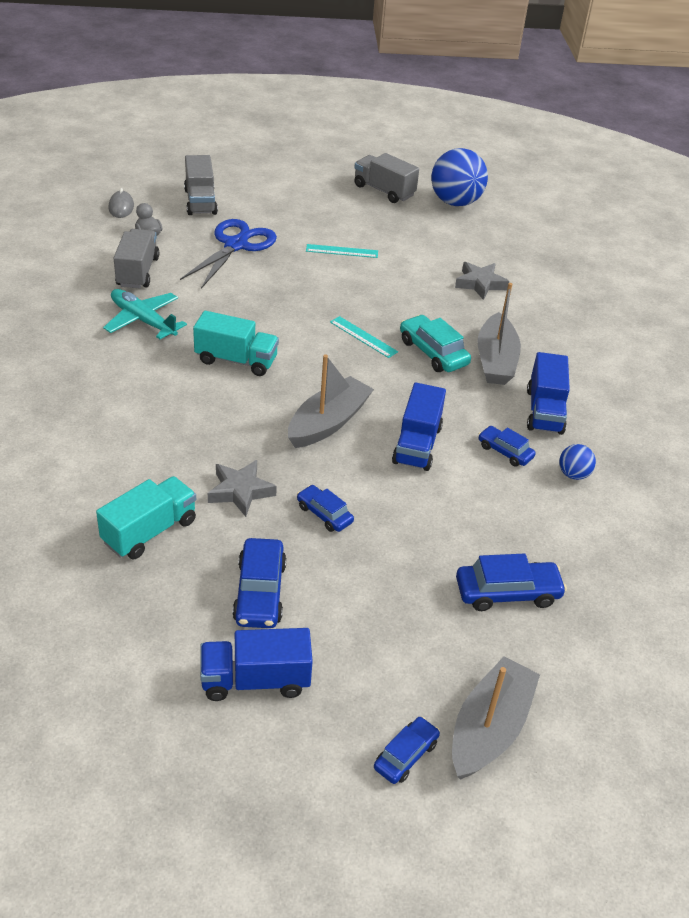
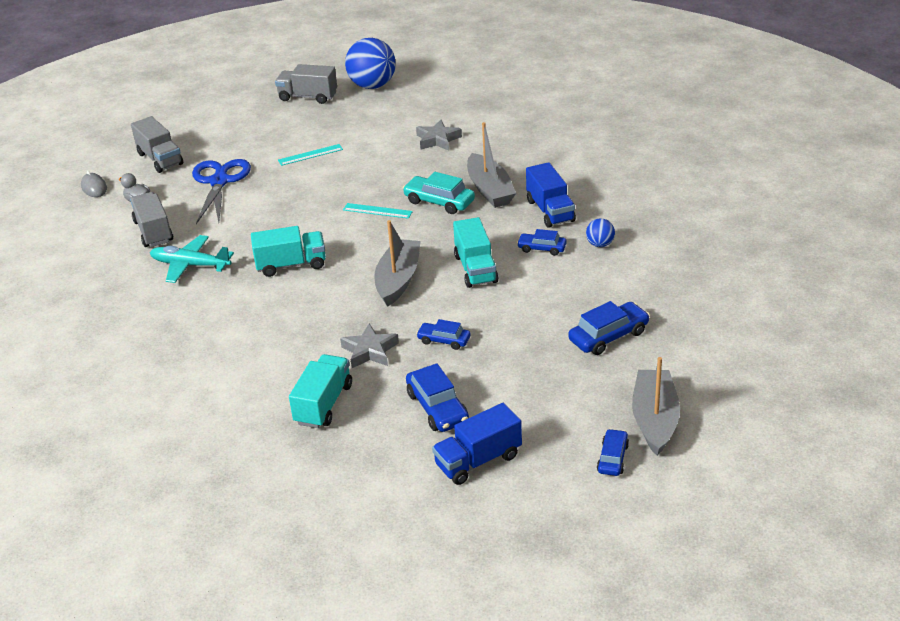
camera: 20 degrees left, 5 degrees down
blue truck [392,383,446,471] -> turquoise truck [453,217,499,288]

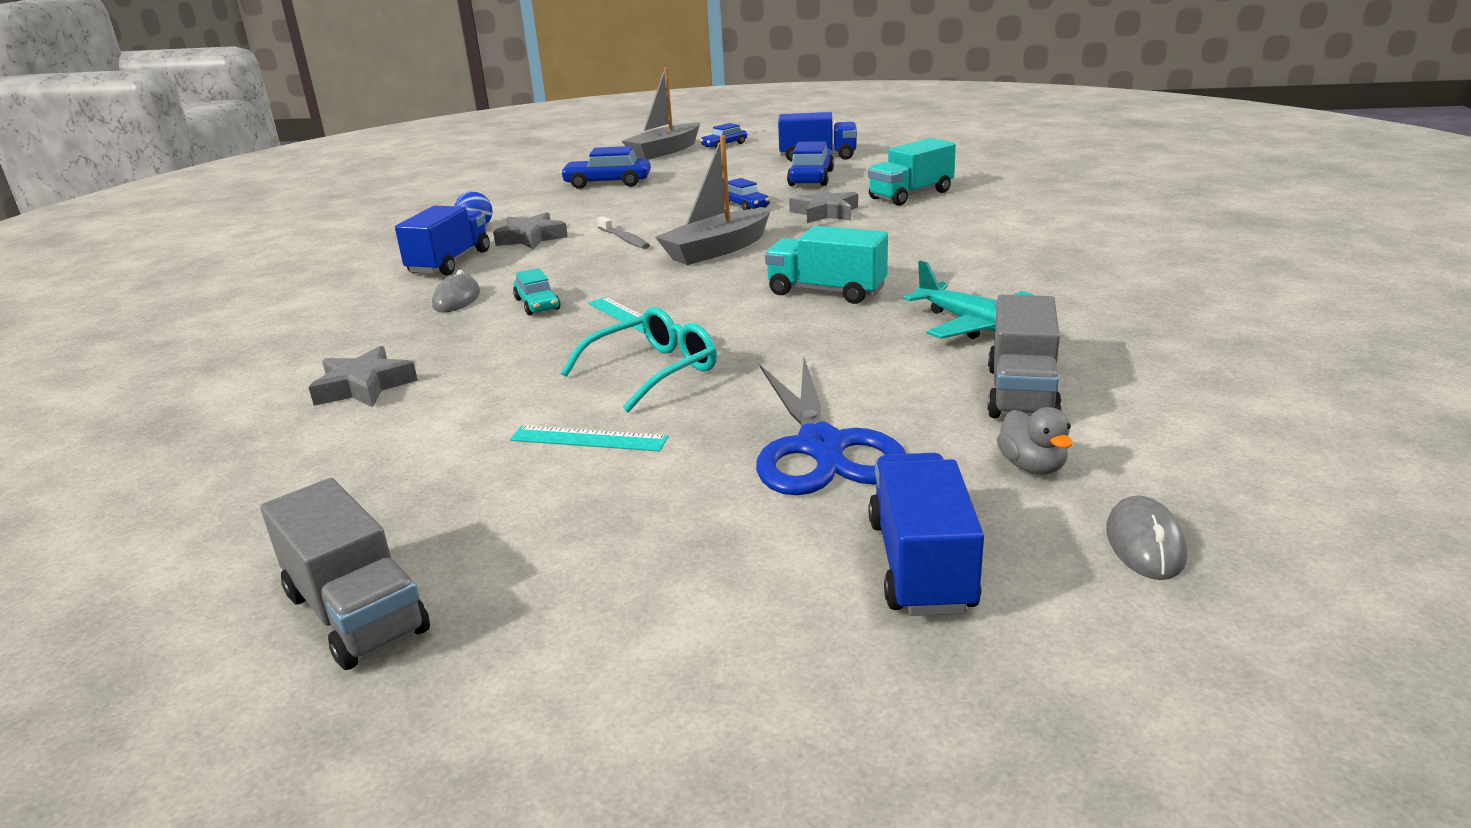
camera: 145 degrees left, 10 degrees down
grey truck [131,116,183,173] -> blue truck [868,453,984,616]
blue scissors [192,159,251,224] -> blue scissors turned 45 degrees counterclockwise [756,358,906,495]
blue ball [345,38,396,89] -> none
turquoise car [403,172,475,214] -> turquoise car [513,268,561,315], size x0.63
turquoise truck [453,217,499,288] -> grey toothbrush [597,216,650,249]
grey boat [467,122,516,208] -> grey mouse [432,270,480,313]
blue car [517,229,567,256] -> grey star [493,212,568,249]
none -> turquoise glasses [561,307,717,412]

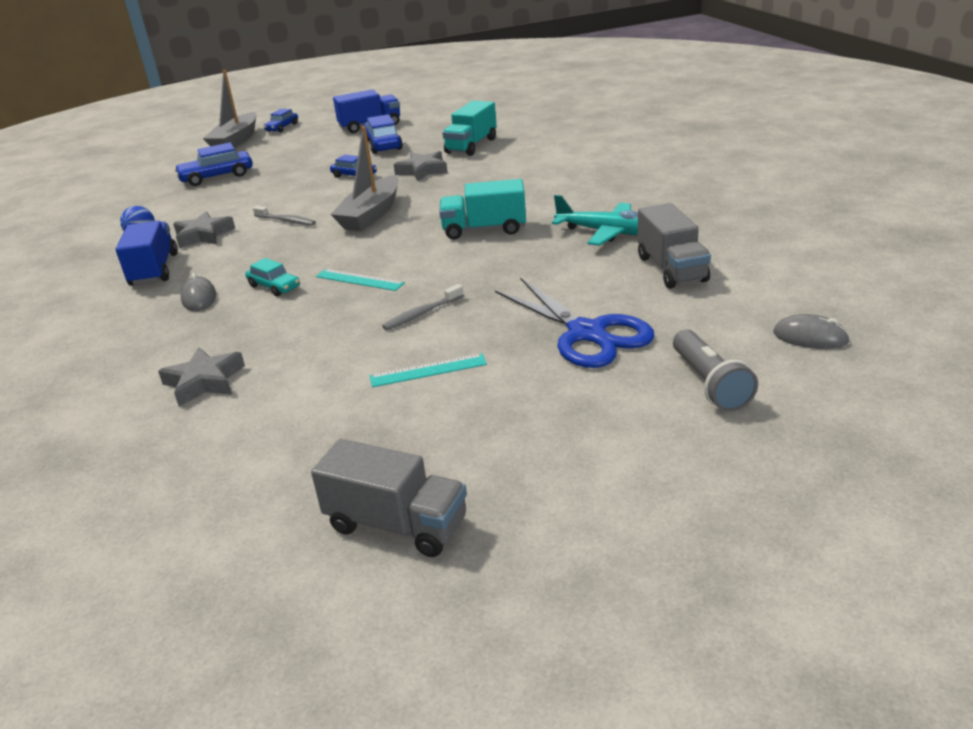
camera: 25 degrees left, 5 degrees up
turquoise glasses [561,307,717,412] -> grey toothbrush [382,284,464,330]
blue truck [868,453,984,616] -> grey flashlight [673,330,758,411]
grey duck [997,407,1073,474] -> none
grey mouse [1106,495,1187,580] -> grey mouse turned 45 degrees counterclockwise [773,314,850,349]

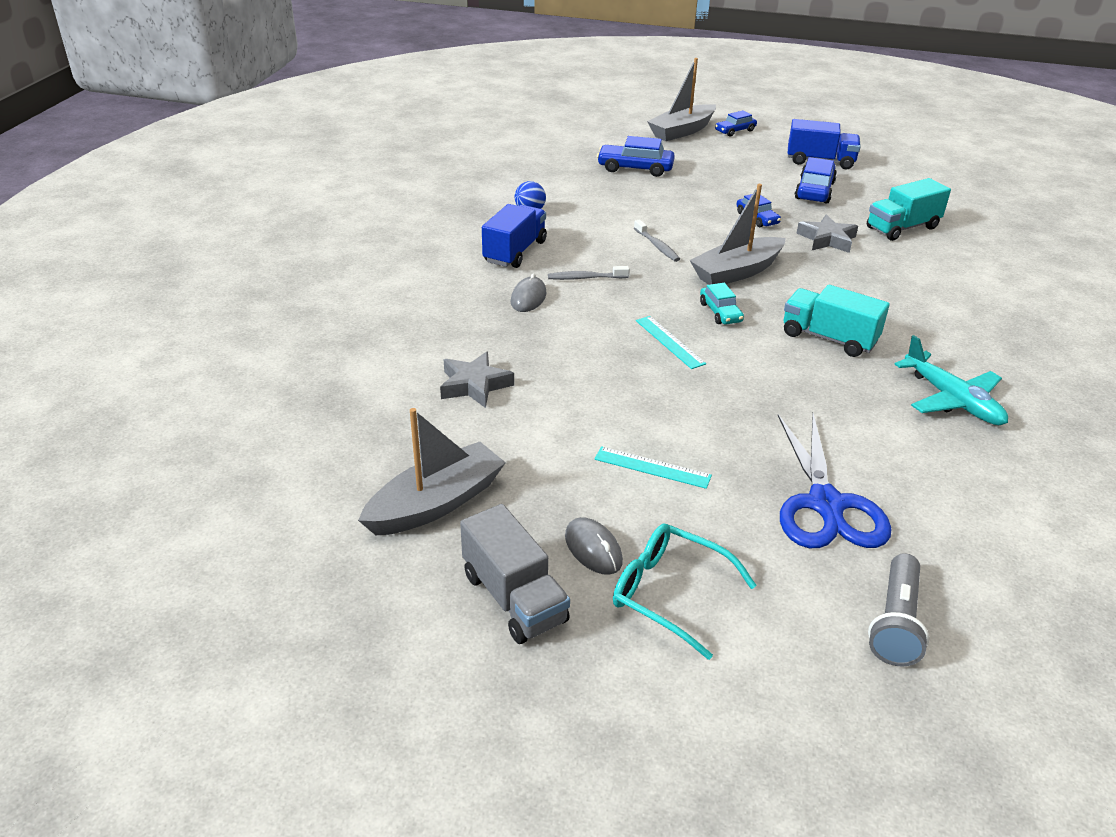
camera: 30 degrees right, 5 degrees up
grey star [173,211,235,248] -> none
turquoise car [245,258,300,296] -> turquoise car moved to [700,283,744,324]
grey toothbrush [382,284,464,330] -> grey toothbrush moved to [548,266,630,280]
grey truck [637,203,711,289] -> none
grey mouse [773,314,850,349] -> grey mouse moved to [565,517,623,575]
none -> grey boat [358,408,506,535]
none -> turquoise glasses [613,524,757,660]

